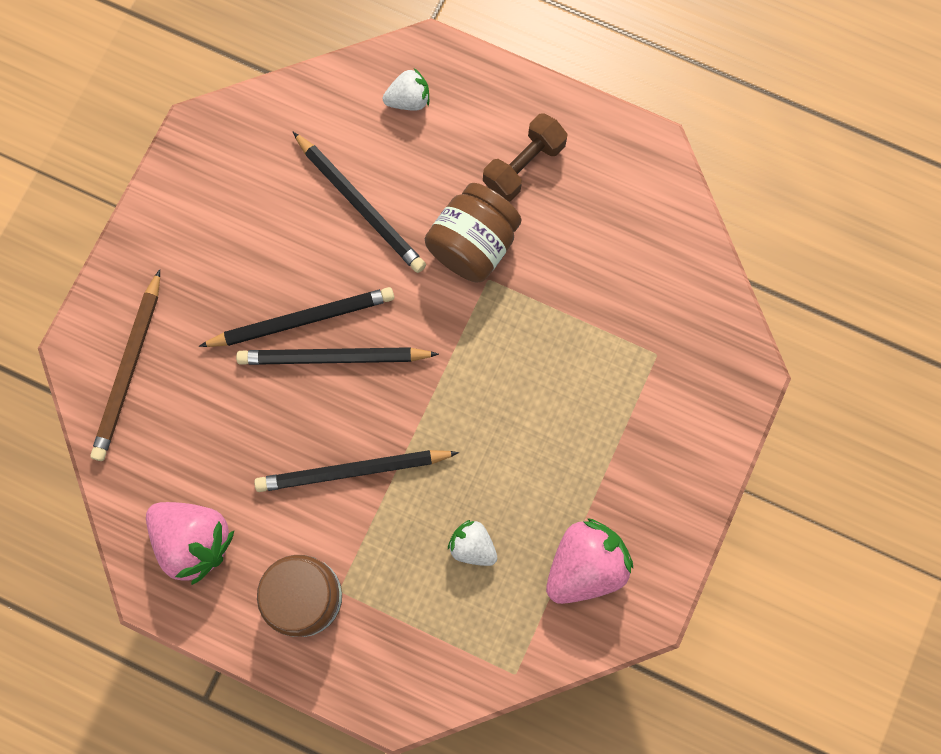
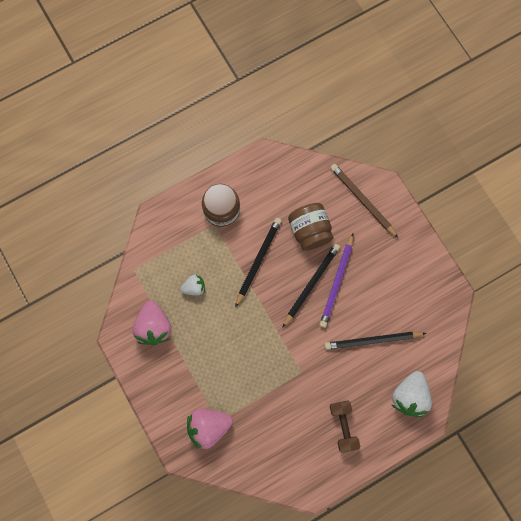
camera: 125 degrees right, 0 degrees up
pink strawberry [146,502,234,585] -> pink strawberry moved to [187,409,233,449]
black pencil [199,287,394,347] -> purple pencil [319,234,354,328]
white strawberry [383,68,429,111] -> white strawberry [392,371,432,417], size x1.77
brown jar [425,183,522,283] -> brown jar moved to [288,203,333,251]

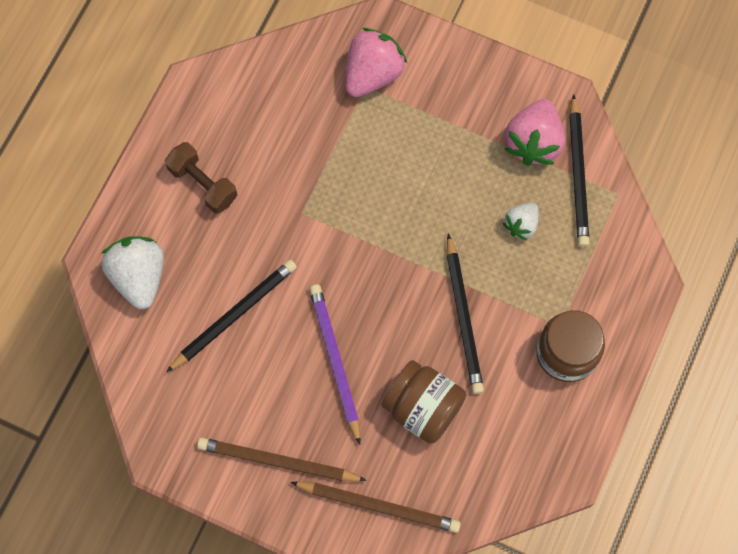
camera: 145 degrees right, 5 degrees down
pink strawberry [132,301,171,345] -> pink strawberry turned 120 degrees counterclockwise [504,99,565,166]
black pencil [282,244,340,328] -> black pencil moved to [569,94,590,247]
none -> brown pencil [197,438,367,481]

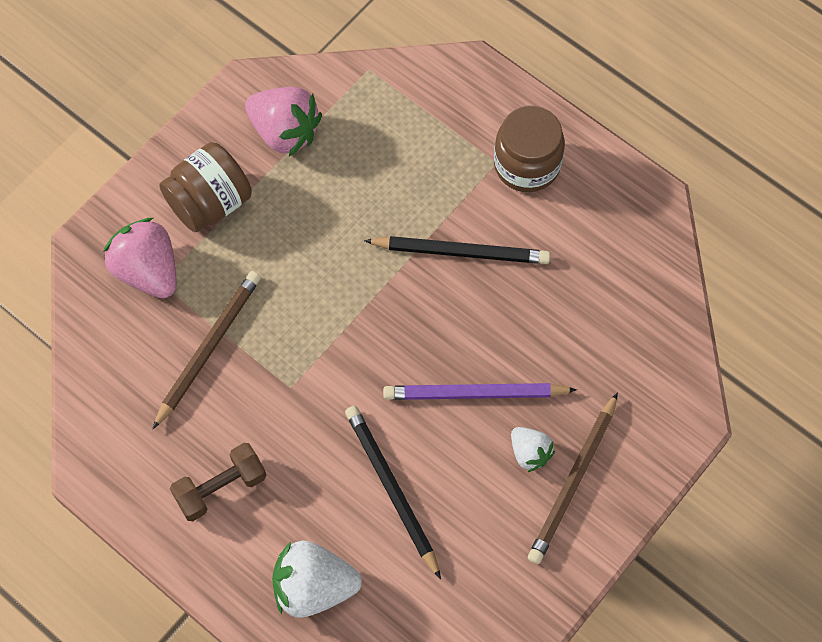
camera: 75 degrees left, 5 degrees down
brown pencil [290,482,461,533] -> brown pencil moved to [153,271,261,429]
brown jar [381,360,466,444] -> brown jar moved to [159,142,252,232]
white strawberry [503,203,539,240] -> white strawberry moved to [511,427,555,472]
black pencil [569,94,590,247] -> none

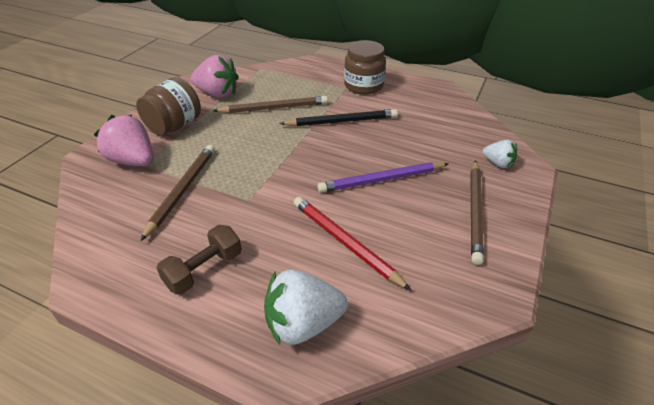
camera: 15 degrees left, 25 degrees down
black pencil [345,406,441,579] -> red pencil [294,197,411,290]
white strawberry [511,427,555,472] -> white strawberry moved to [483,140,517,168]
none -> brown pencil [213,96,328,113]

